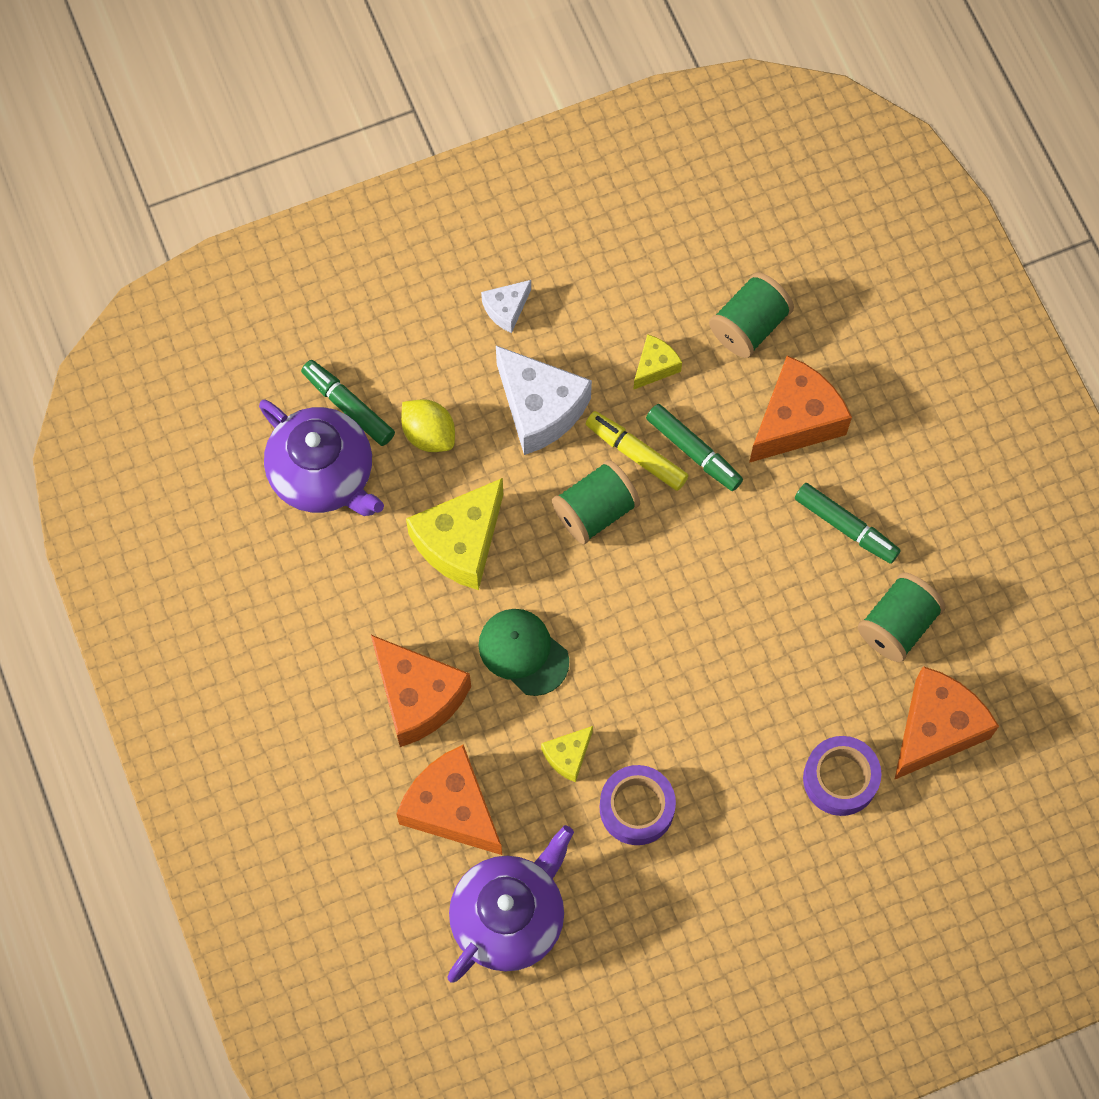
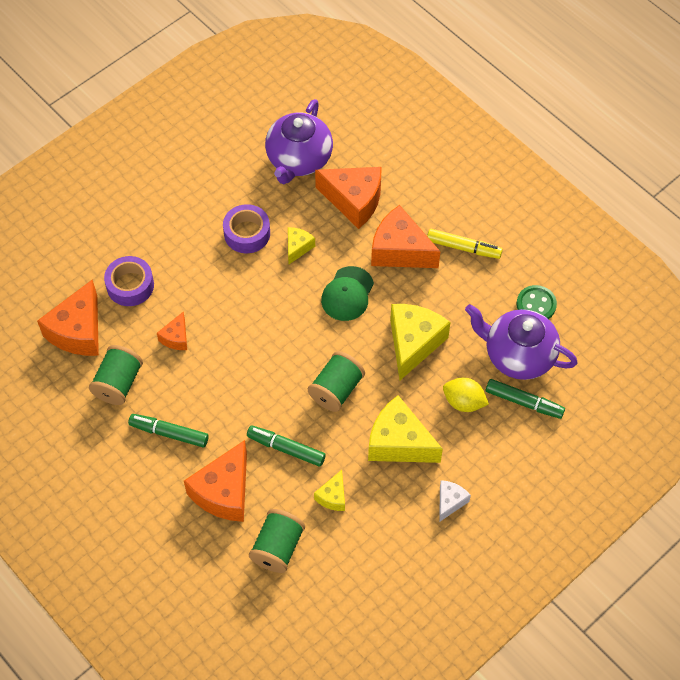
camera: 160 degrees right, 10 degrees down
green cap [478,609,569,696] -> green cap turned 90 degrees clockwise [321,266,374,321]
white cheese [496,346,592,455] -> yellow cheese [368,395,443,463]
yellow marker [586,411,689,491] -> yellow marker moved to [427,229,503,259]
none -> orange cheese [157,312,187,350]
none -> green button [516,285,557,319]

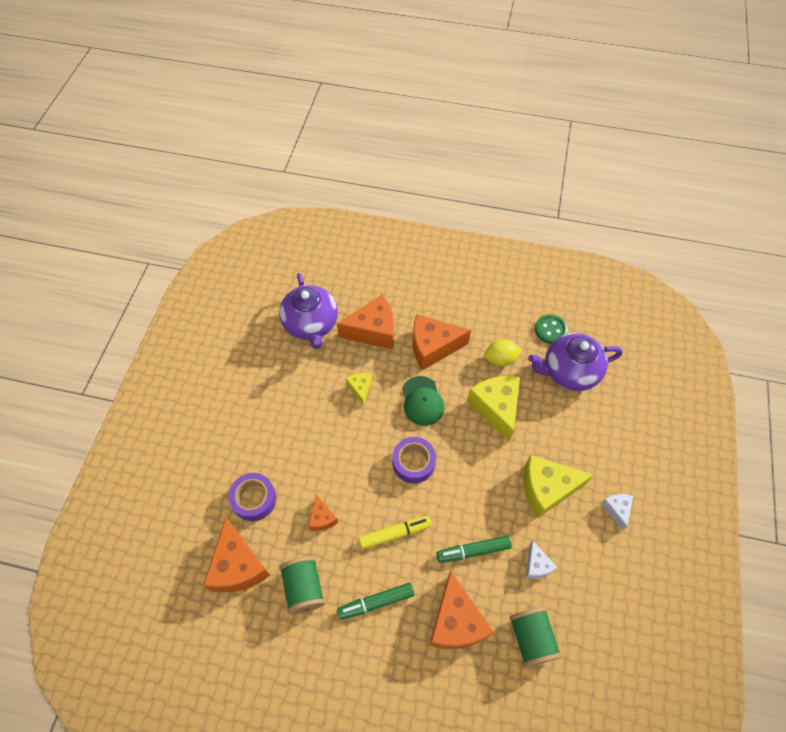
camera: 35 degrees left, 0 degrees up
purple tape [223,204,270,253] -> purple tape moved to [392,437,436,484]
green spool [308,351,365,412] -> none
yellow cheese [314,470,345,511] -> white cheese [526,541,557,579]
yellow marker [427,229,503,259] -> yellow marker moved to [359,516,432,549]
yellow lemon [443,378,489,412] -> yellow lemon moved to [484,339,522,367]
green marker [486,379,565,419] -> none

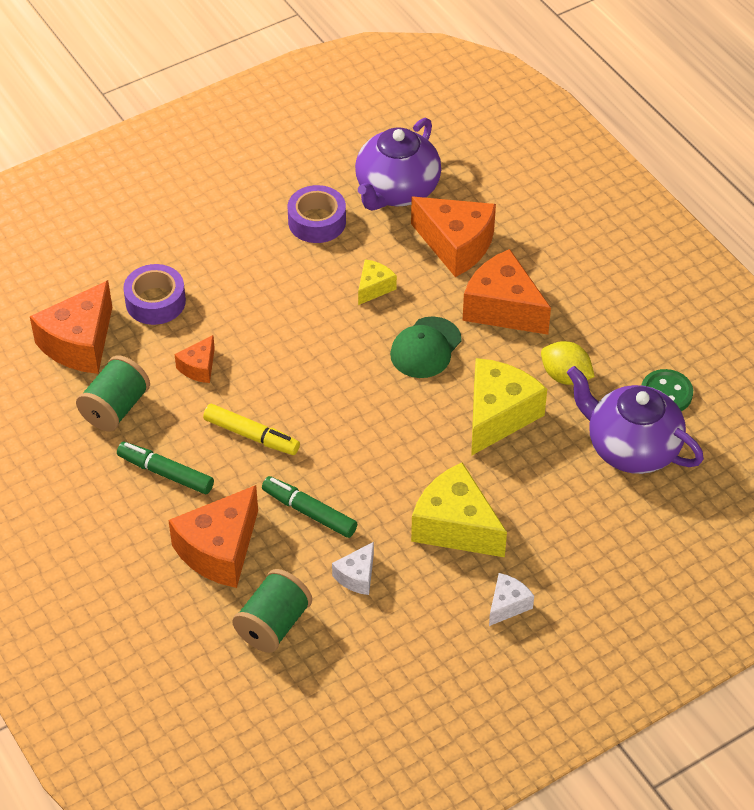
camera: 45 degrees right, 10 degrees down
purple tape [392,437,436,484] -> purple tape moved to [288,185,346,243]

